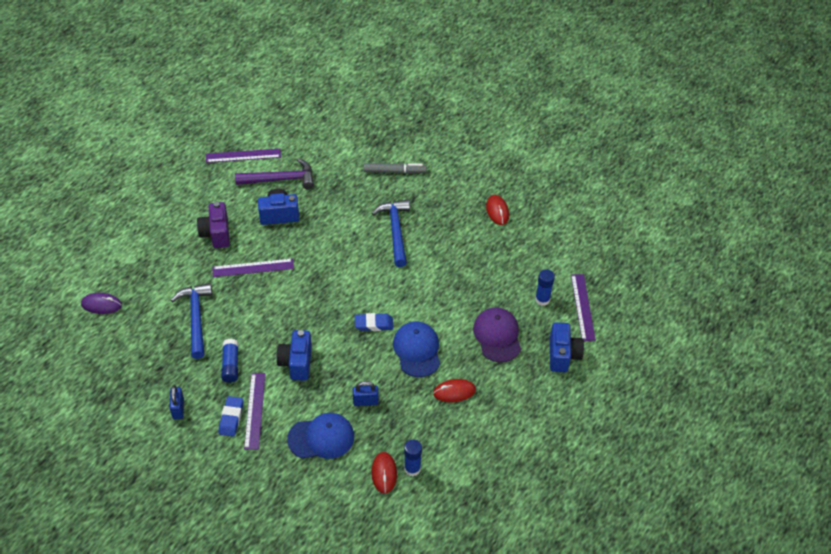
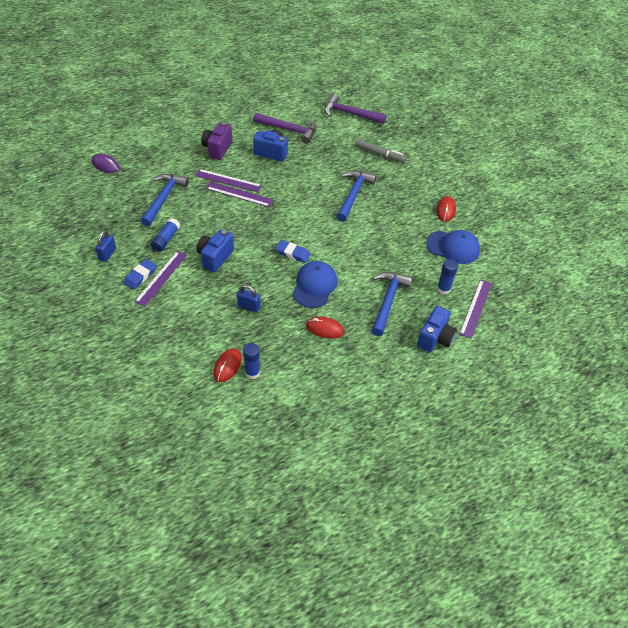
camera: 25 degrees right, 0 degrees up
purple ruler [206,149,281,163] -> purple ruler moved to [206,182,273,207]
blue cap [287,413,354,459] -> blue cap moved to [426,230,480,264]
purple cap [473,308,521,362] -> blue hammer [371,272,413,336]
none -> purple hammer [325,94,386,124]

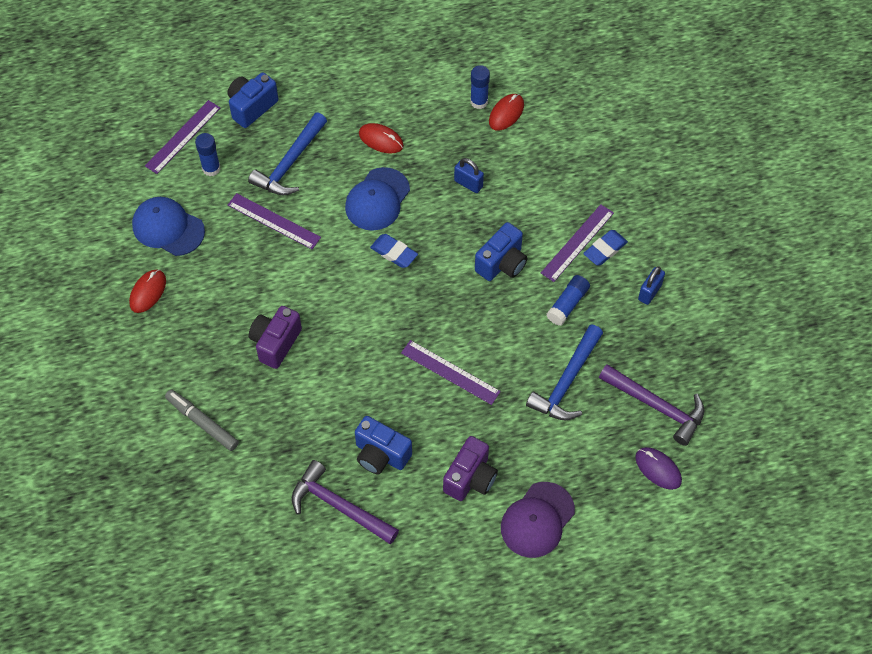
camera: 165 degrees left, 10 degrees up
purple ruler [195,169,262,192] -> purple ruler moved to [228,193,321,249]
purple hammer [325,94,386,124] -> purple hammer moved to [599,364,704,446]
blue hammer [336,170,376,222] -> purple camera [249,306,302,369]
none -> purple cap [501,482,575,558]

